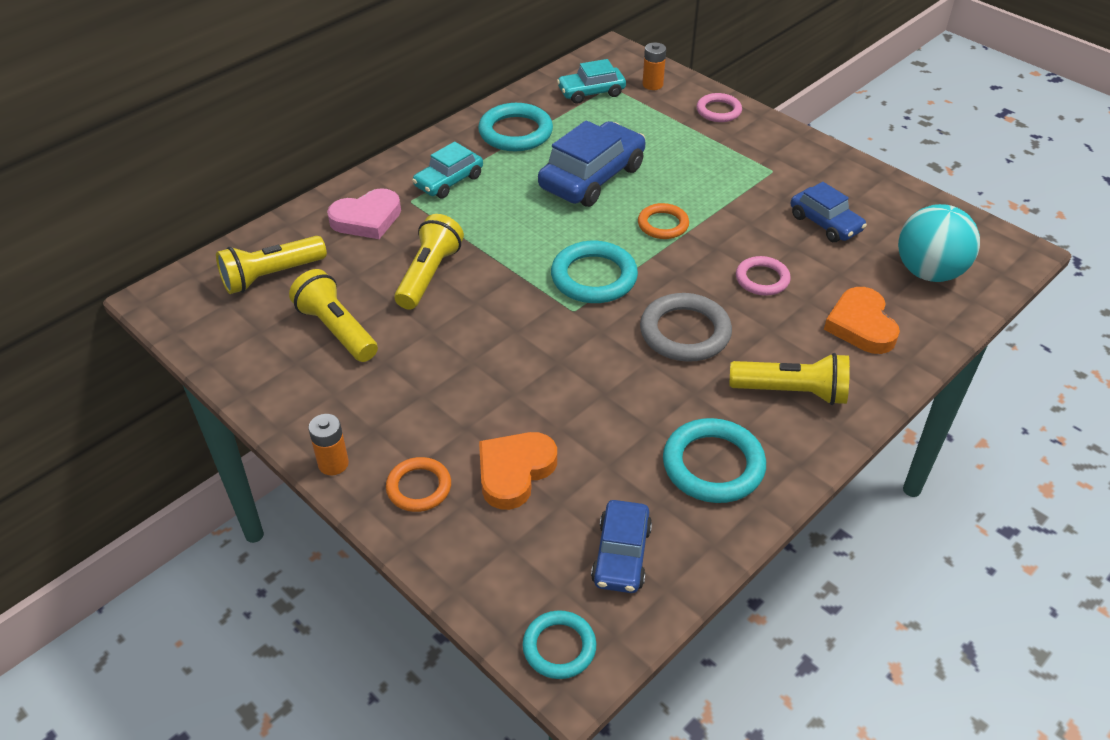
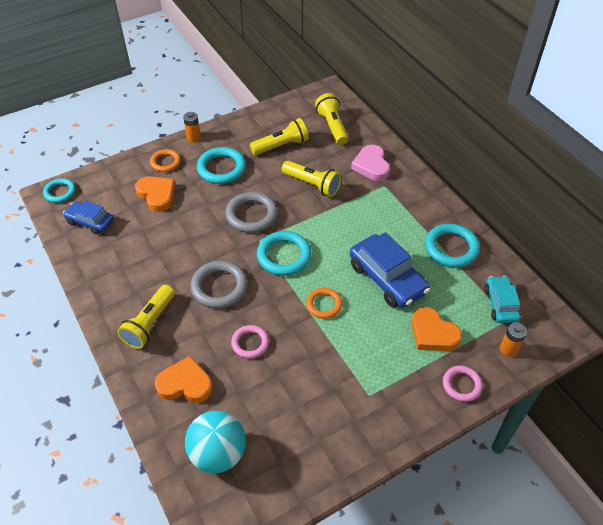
camera: 105 degrees right, 5 degrees up
turquoise car [412,142,483,199] -> none
turquoise ring [663,418,766,503] -> turquoise ring moved to [197,147,246,184]
blue car [791,182,867,242] -> none
none -> grey ring [225,192,278,233]
none -> orange heart [412,307,462,351]

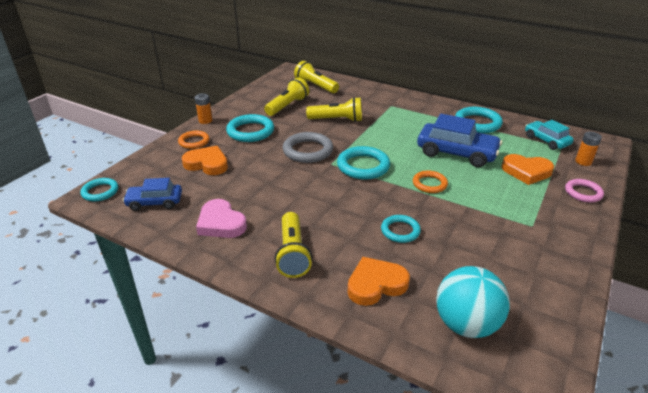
camera: 30 degrees left, 15 degrees down
grey ring [190,261,248,308] -> none
pink ring [231,325,269,358] -> turquoise ring [381,215,421,243]
pink heart [351,145,390,181] -> pink heart moved to [196,199,247,238]

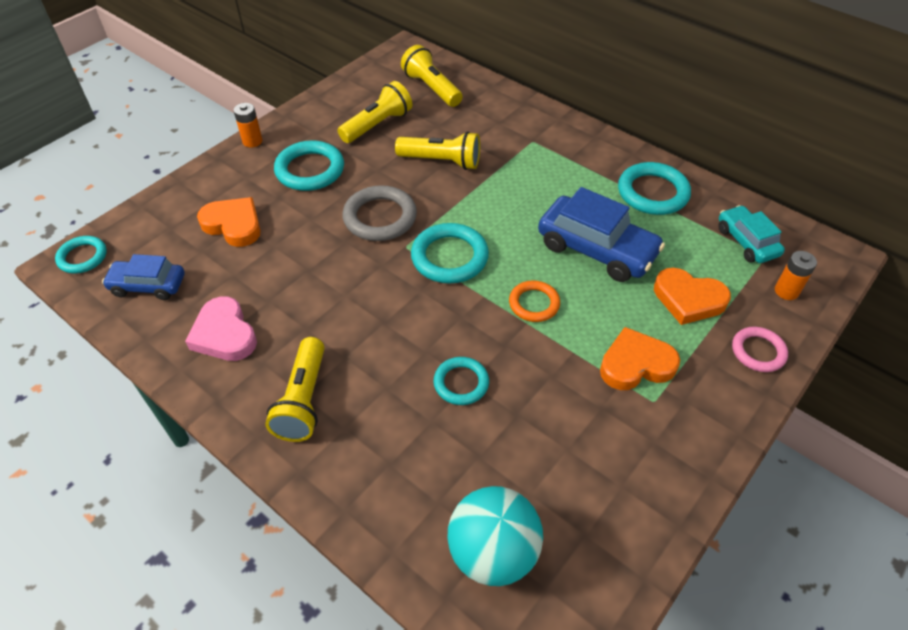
camera: 10 degrees right, 15 degrees up
orange ring [178,131,210,149] -> none
orange heart [347,257,410,306] -> orange heart moved to [600,327,680,390]

